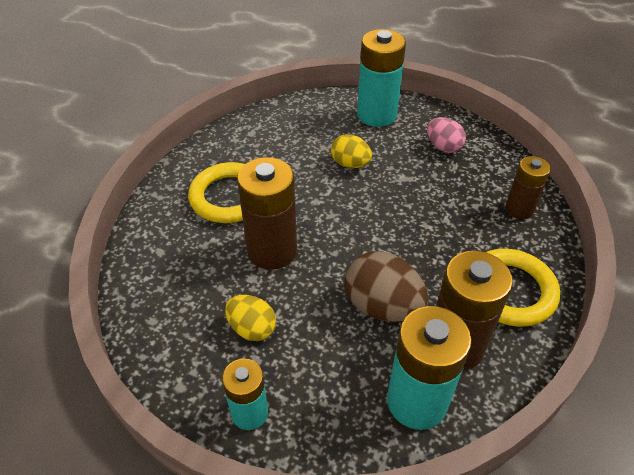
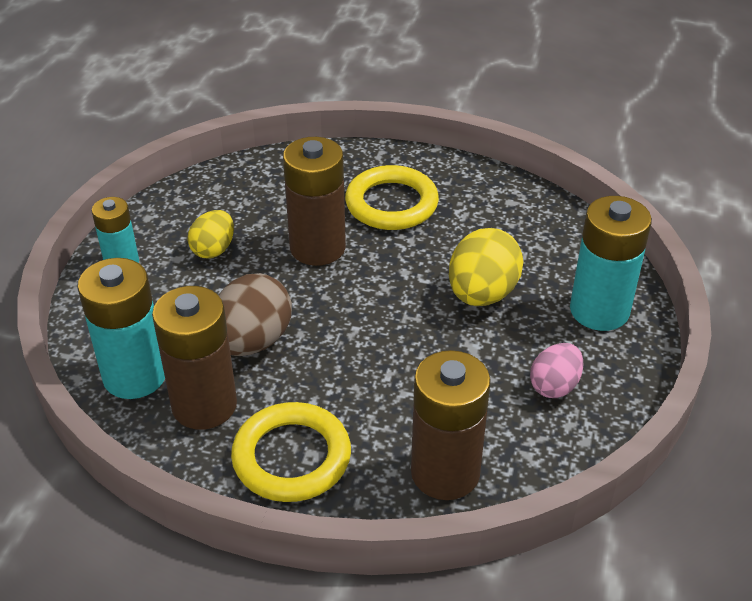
camera: 80 degrees right, 5 degrees down
yellow egg [331,134,372,168] -> yellow egg [449,228,524,306], size x1.60
brown battery [505,156,551,219] -> brown battery [411,350,491,500], size x1.65

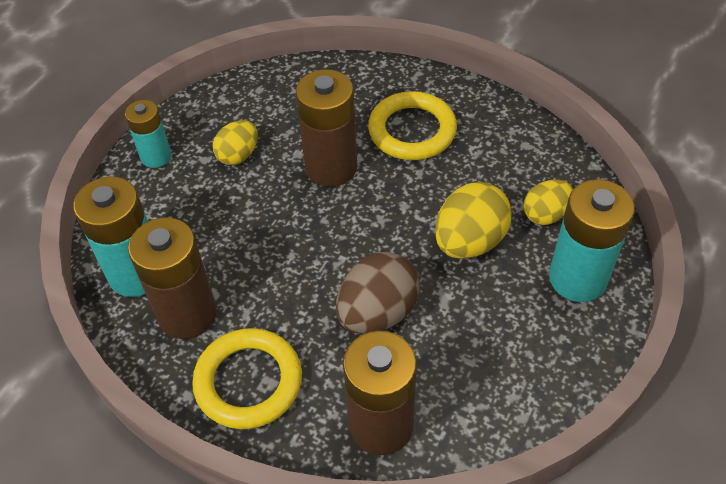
camera: 15 degrees right, 10 degrees up
brown egg [219,273,292,356] -> brown egg moved to [336,252,420,334]
pink egg [530,343,583,398] -> none
none -> yellow egg [523,180,573,225]

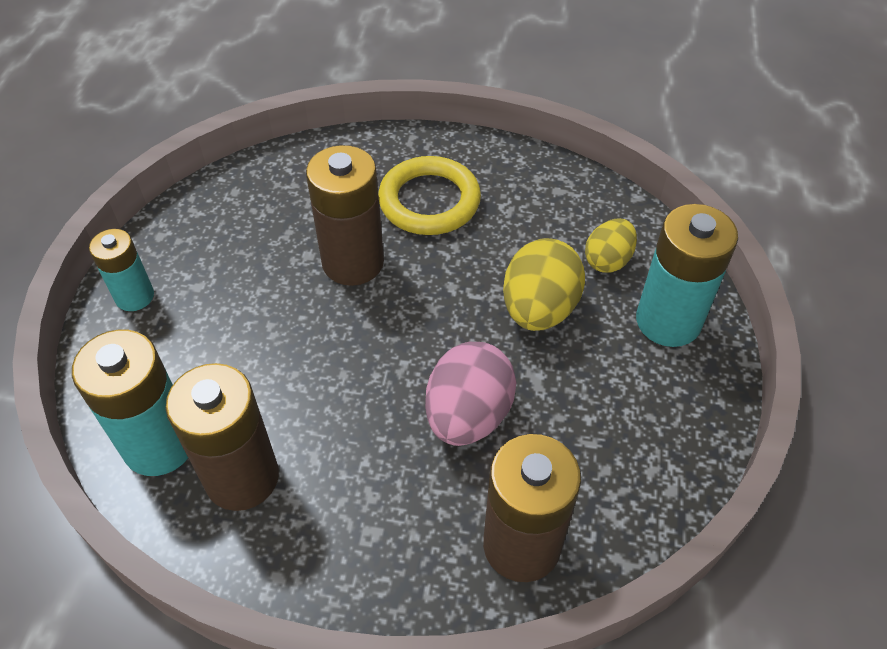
camera: 20 degrees left, 0 degrees up
yellow ring [192,328,302,429] -> none
yellow egg [213,120,258,165] -> none
brown egg [336,252,420,334] -> pink egg [425,342,517,446]

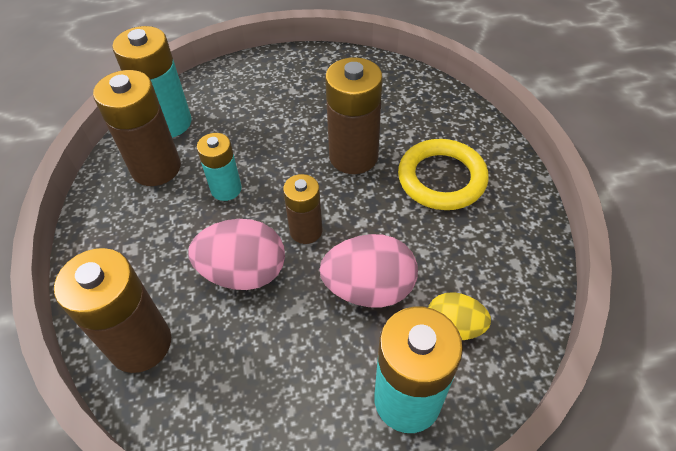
camera: 70 degrees right, 0 degrees up
turquoise battery [89,229,154,311] -> turquoise battery moved to [197,133,242,201]
yellow egg [503,238,585,331] -> pink egg [319,234,418,307]
none -> brown battery [283,174,322,244]

